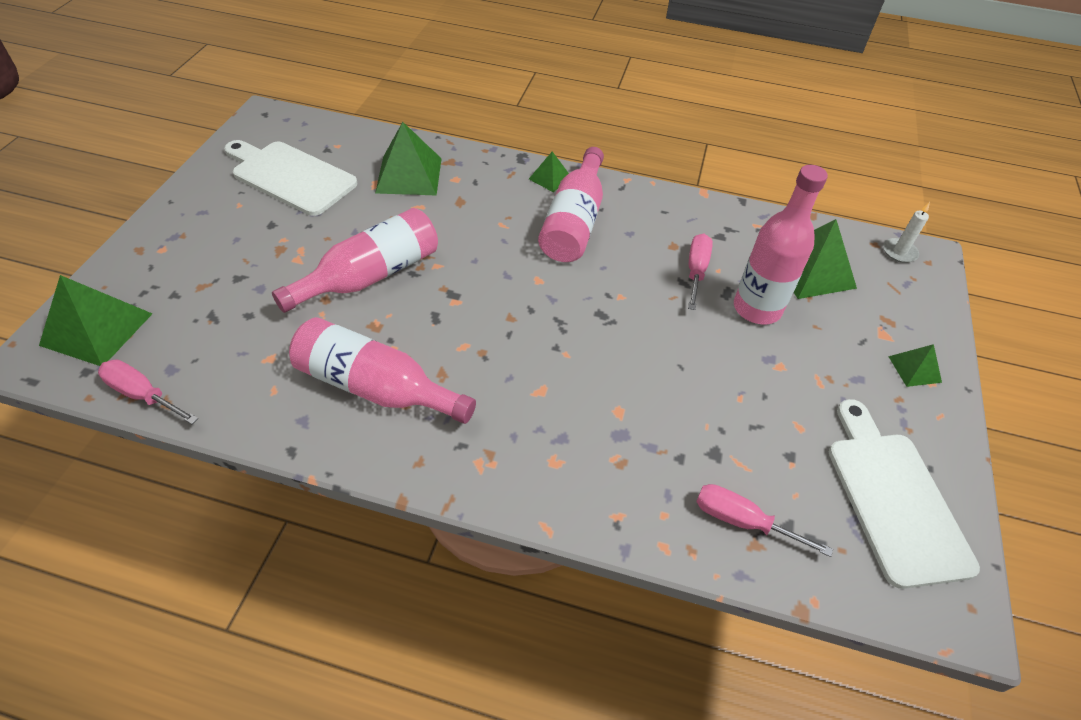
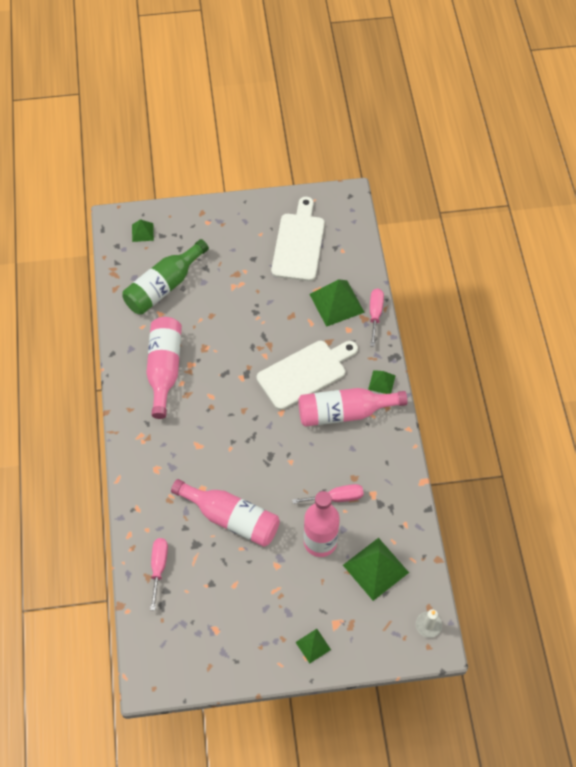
camera: 70 degrees right, 10 degrees up
green pyramid [39,275,152,366] -> green pyramid [132,219,154,242], size x0.53
pink screwdriver [98,359,198,424] -> pink screwdriver moved to [370,289,384,347]
pink bottle [272,208,438,313] -> pink bottle moved to [171,479,280,547]
white cutting board [829,399,980,589] -> white cutting board moved to [257,341,358,410]
none -> green bottle [122,239,209,315]

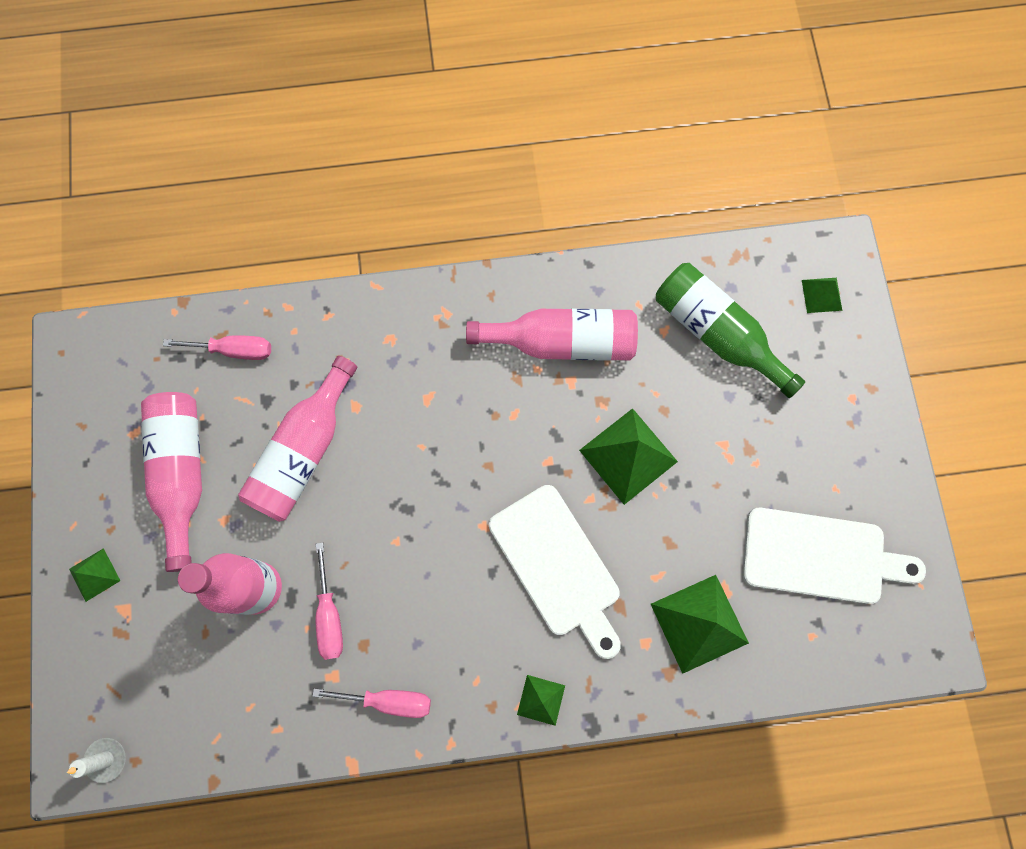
camera: 90 degrees right, 15 degrees up
pink bottle [298,388,408,427] -> pink bottle moved to [141,392,202,572]
green pyramid [343,538,409,601] -> green pyramid moved to [579,408,678,505]
pink screwdriver [370,289,384,347] -> pink screwdriver moved to [312,688,431,718]

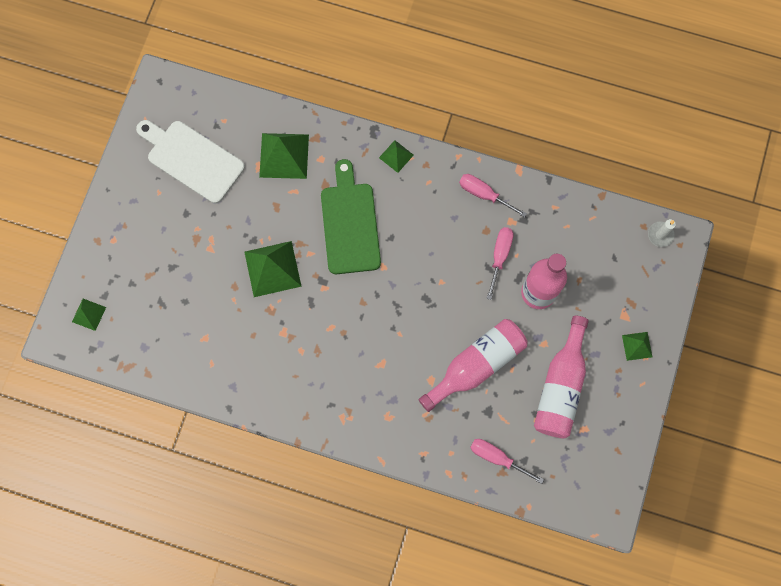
camera: 155 degrees left, 0 degrees up
pink bottle [466,309,638,361] -> none
white cutting board [489,485,621,659] -> green cutting board [321,159,381,274]
green bottle [656,263,805,398] -> none

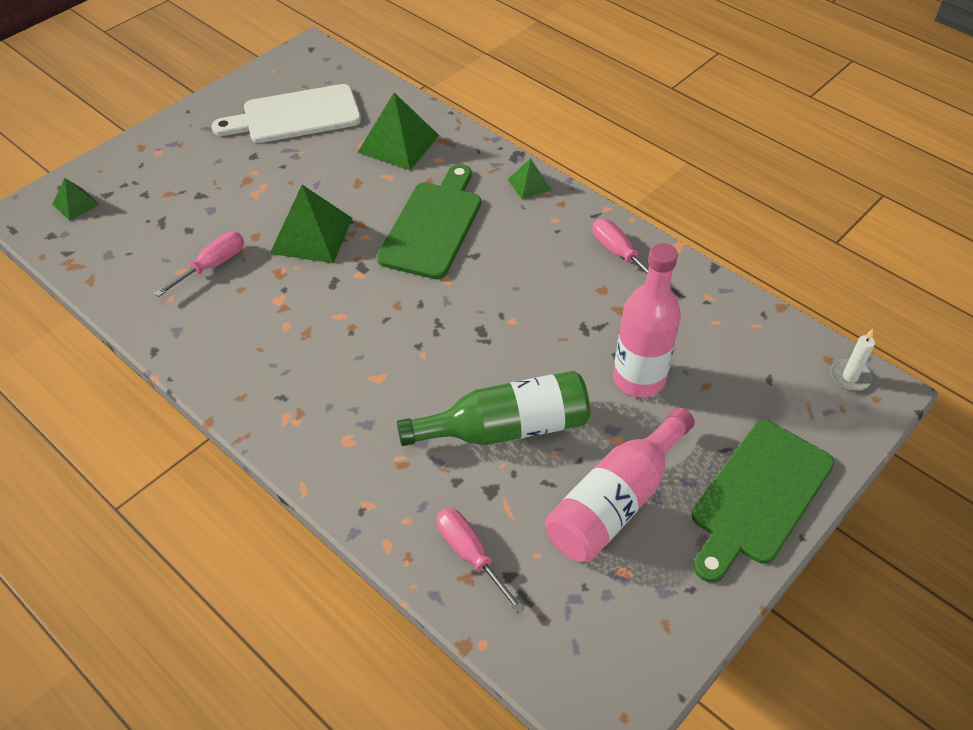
camera: 25 degrees right, 25 degrees down
white cutting board [136,120,245,203] -> white cutting board turned 75 degrees counterclockwise [212,84,361,143]
pink bottle [418,319,527,412] -> green bottle [397,371,590,446]
pink screwdriver [486,227,514,300] -> pink screwdriver moved to [154,232,244,297]
green pyramid [622,332,652,361] -> green cutting board [692,420,834,583]

